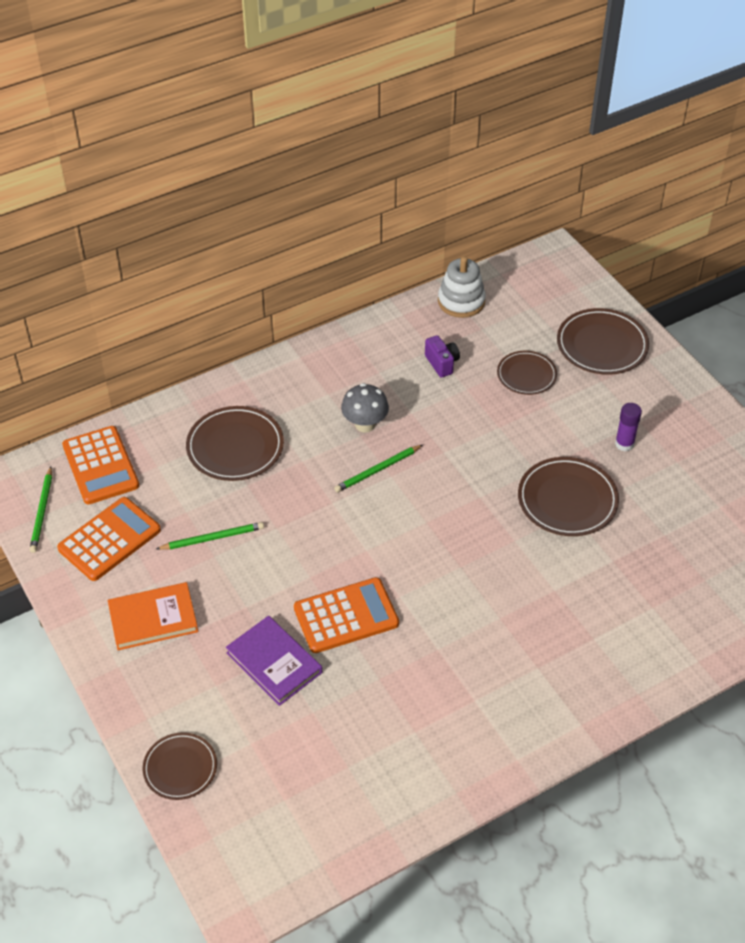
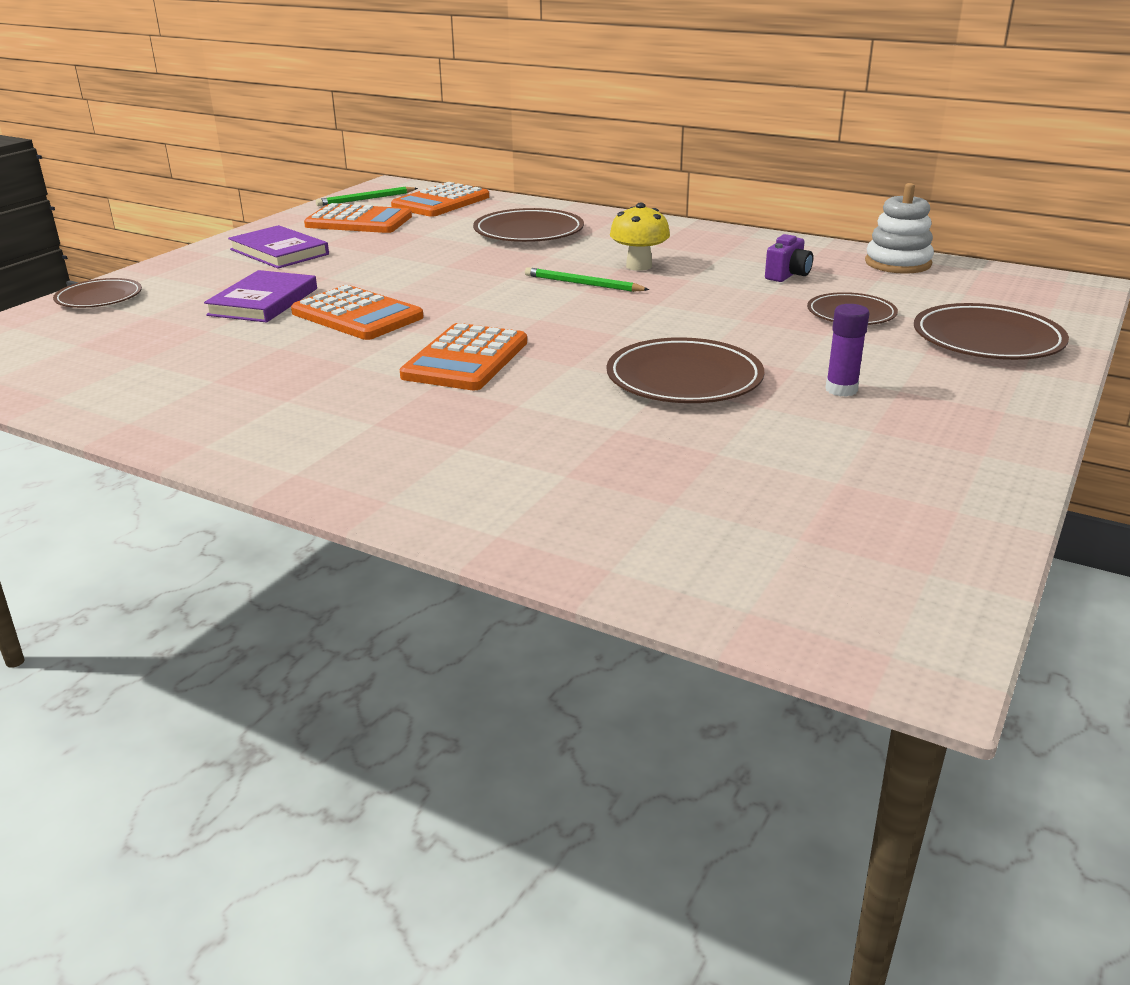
camera: 60 degrees right, 20 degrees down
orange book [108,582,198,650] -> purple book [228,225,329,269]
green pencil [156,522,264,550] -> none
grey mushroom [341,383,389,433] -> yellow mushroom [610,203,670,271]
none -> orange calculator [400,323,527,390]

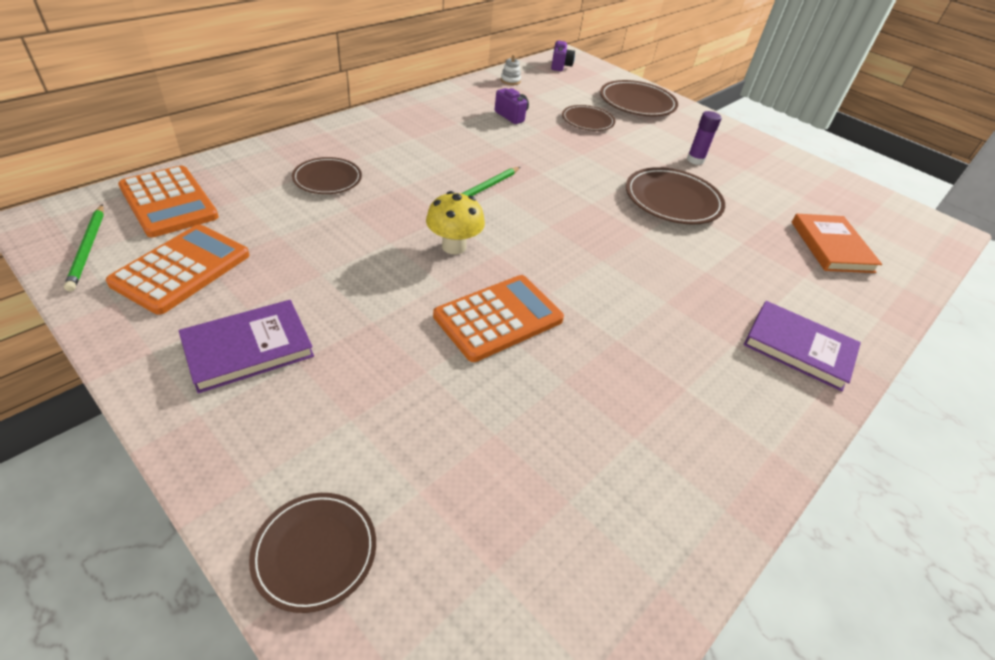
camera: 80 degrees left, 15 degrees up
purple book [204,270,317,323] -> purple book moved to [744,301,861,391]
orange calculator [400,323,527,390] -> none
brown plate [473,208,584,242] -> brown plate [292,157,362,194], size x0.64
yellow mushroom [610,203,670,271] -> yellow mushroom moved to [426,191,485,254]
white stacking toy [865,183,934,274] -> white stacking toy [501,55,521,85], size x0.50
none -> purple camera [551,41,575,71]
none -> orange book [791,214,882,273]

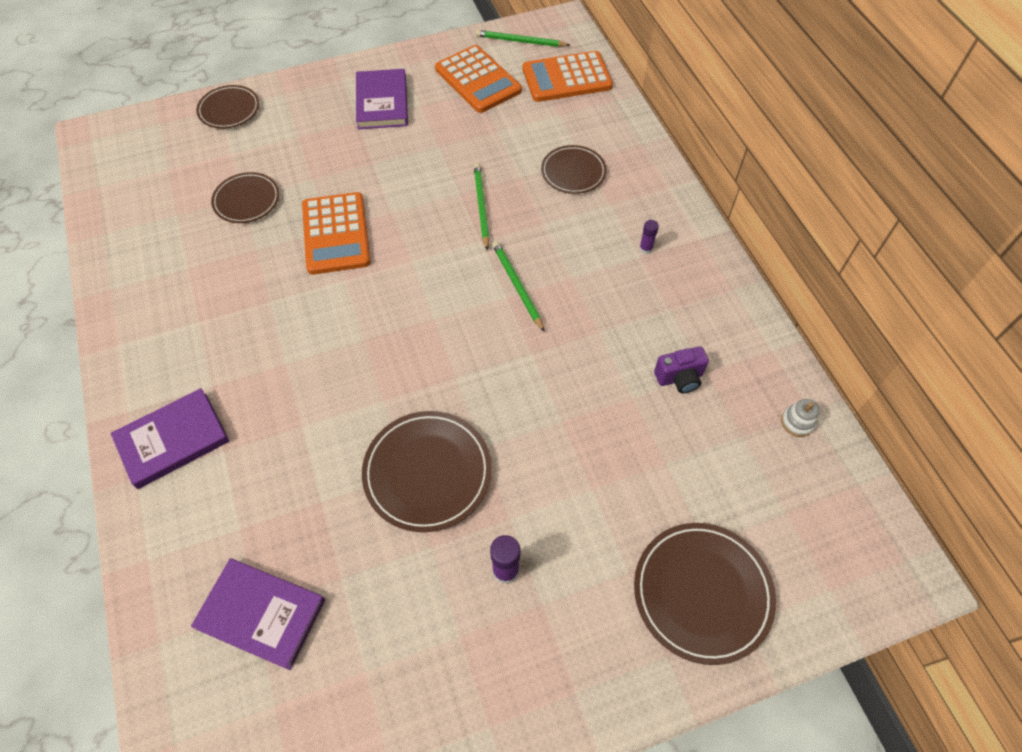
camera: 120 degrees right, 15 degrees up
yellow mushroom [426,191,485,254] -> none
purple camera [551,41,575,71] -> none
brown plate [562,105,615,131] -> brown plate moved to [211,172,279,223]
orange book [791,214,882,273] -> purple book [191,559,325,670]
none -> green pencil [474,164,490,250]
none -> purple glue stick [639,220,659,254]

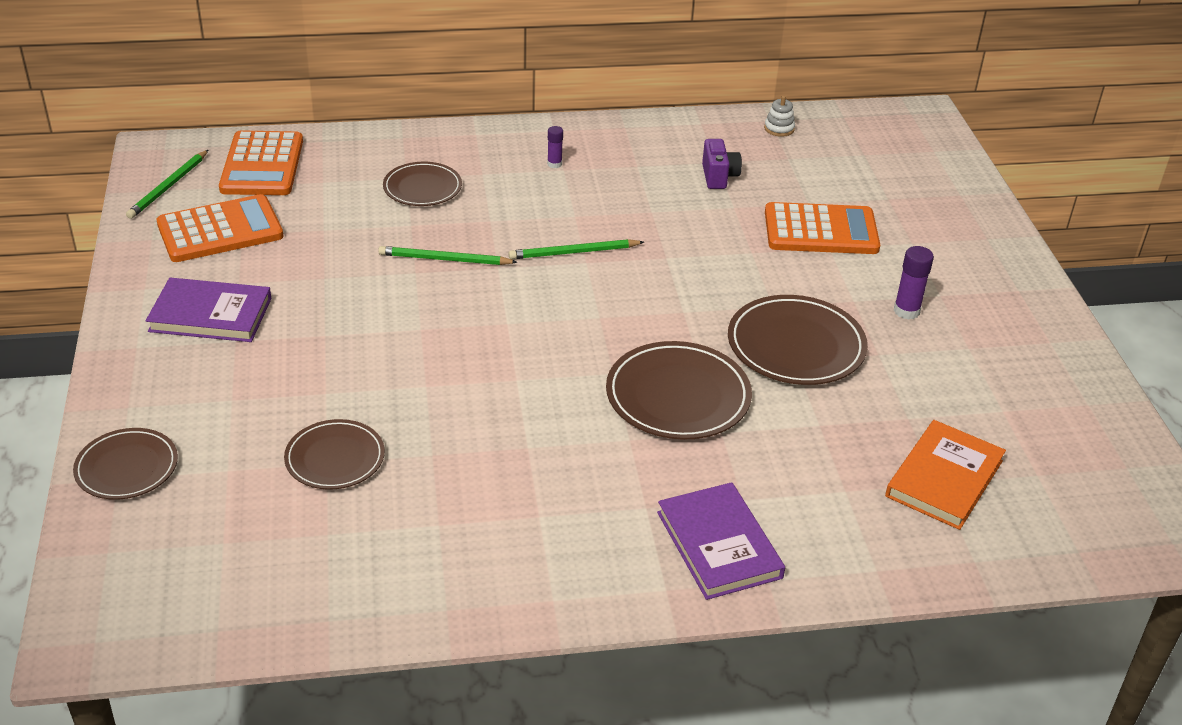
camera: 80 degrees left, 20 degrees down
purple book [191,559,325,670] -> orange book [885,420,1006,530]
orange calculator [302,192,371,275] -> orange calculator moved to [765,202,880,254]
brown plate [634,523,776,665] -> brown plate moved to [606,341,752,440]

